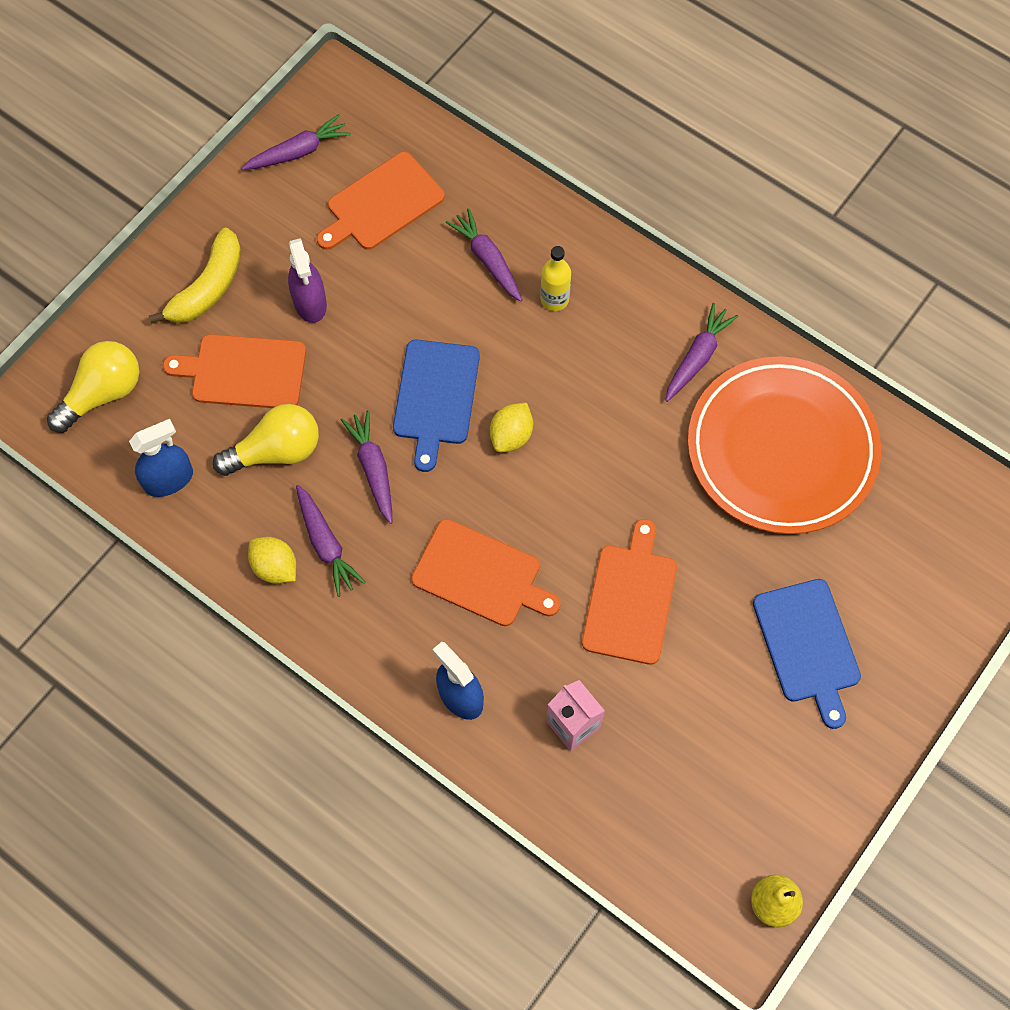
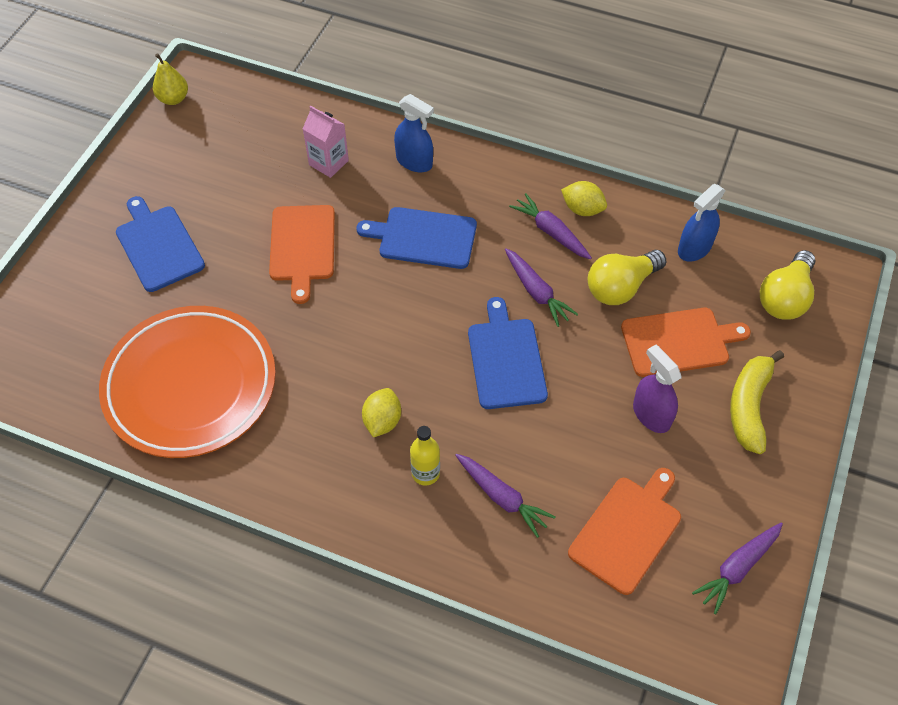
camera: 165 degrees right, 10 degrees down
orange cutting board [411,519,561,626] -> blue cutting board [356,207,477,269]
yellow lemon [490,403,533,452] -> yellow lemon moved to [362,388,401,437]
purple carrot [666,303,738,402] -> none

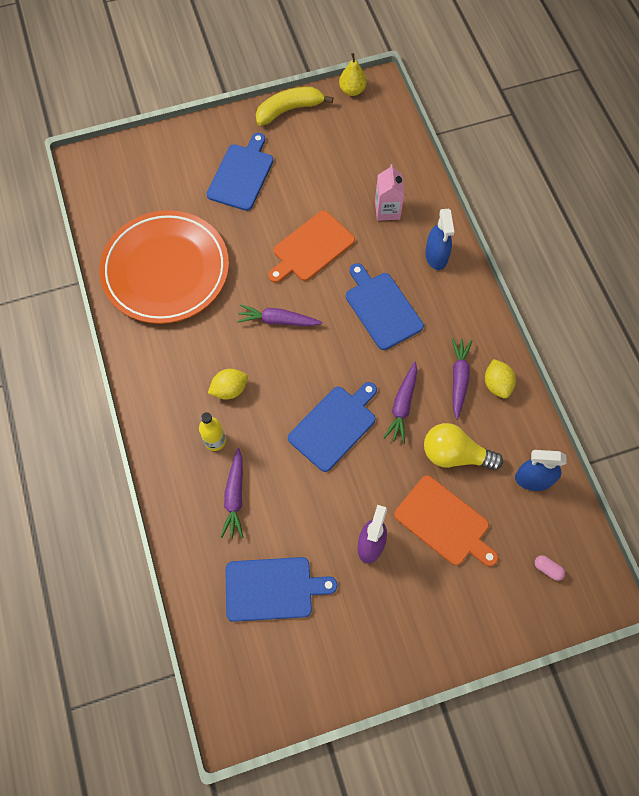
camera: 50 degrees right, 10 degrees up
orange cutting board [568,468,681,595] -> blue cutting board [225,557,338,622]
purple carrot [692,523,783,615] -> purple carrot moved to [237,304,322,326]
yellow banana [730,350,784,454] -> yellow banana moved to [256,87,333,126]
yellow light bulb [760,250,816,320] -> pink capsule [535,555,565,581]

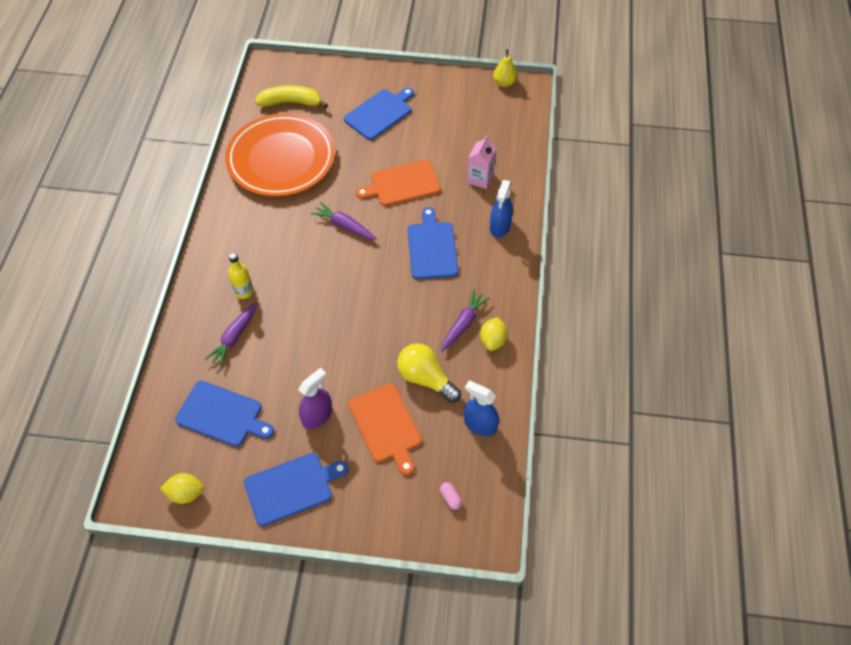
camera: 25 degrees right, 10 degrees down
yellow lemon [208,369,248,400] -> yellow lemon moved to [160,473,204,504]
yellow banana [256,87,333,126] -> yellow banana moved to [255,85,328,108]
blue cutting board [288,382,377,472] -> blue cutting board moved to [244,453,349,526]
purple carrot [383,362,417,444] -> none

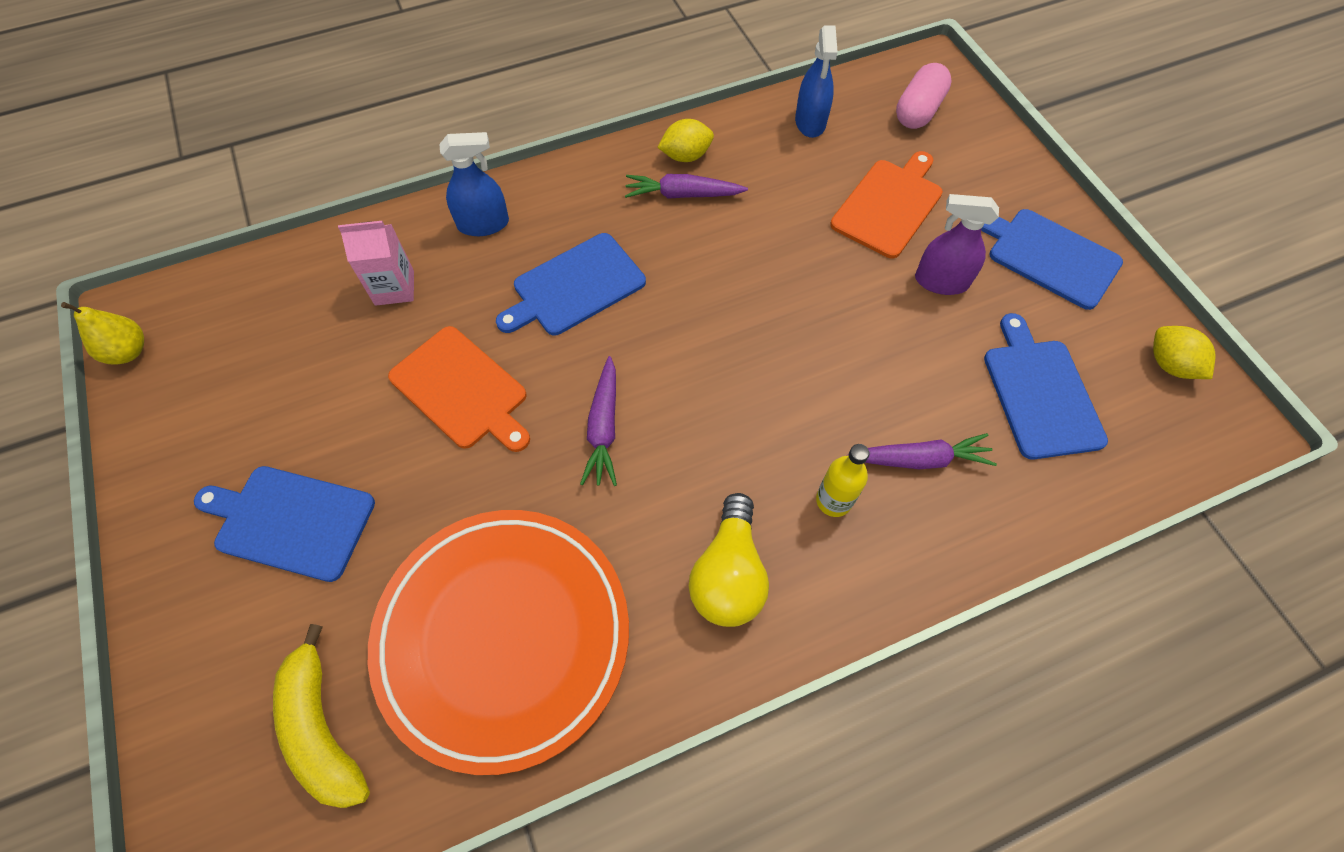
camera: 120 degrees left, 5 degrees up
yellow light bulb [397,343,461,403] -> yellow light bulb moved to [689,493,769,627]
pink capsule [440,482,462,510] -> pink capsule [896,63,952,129], size x2.05

